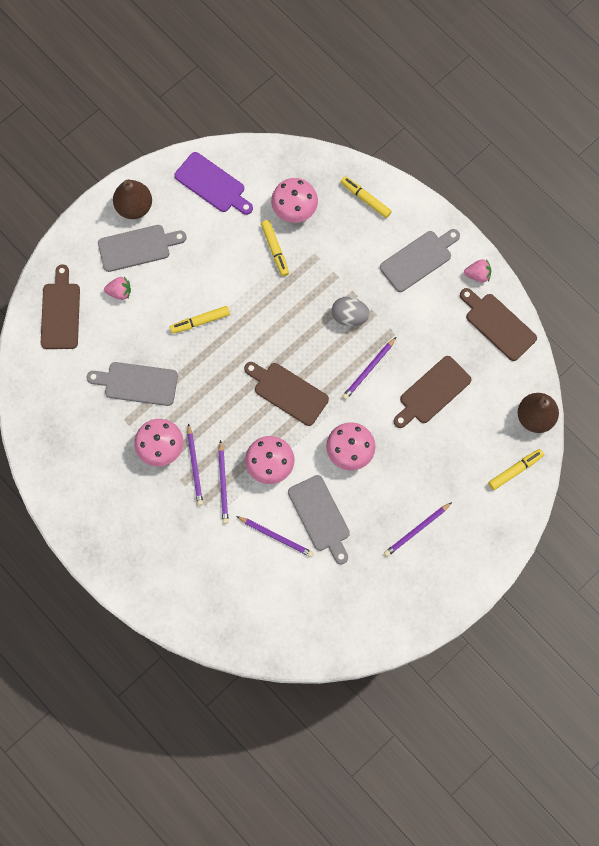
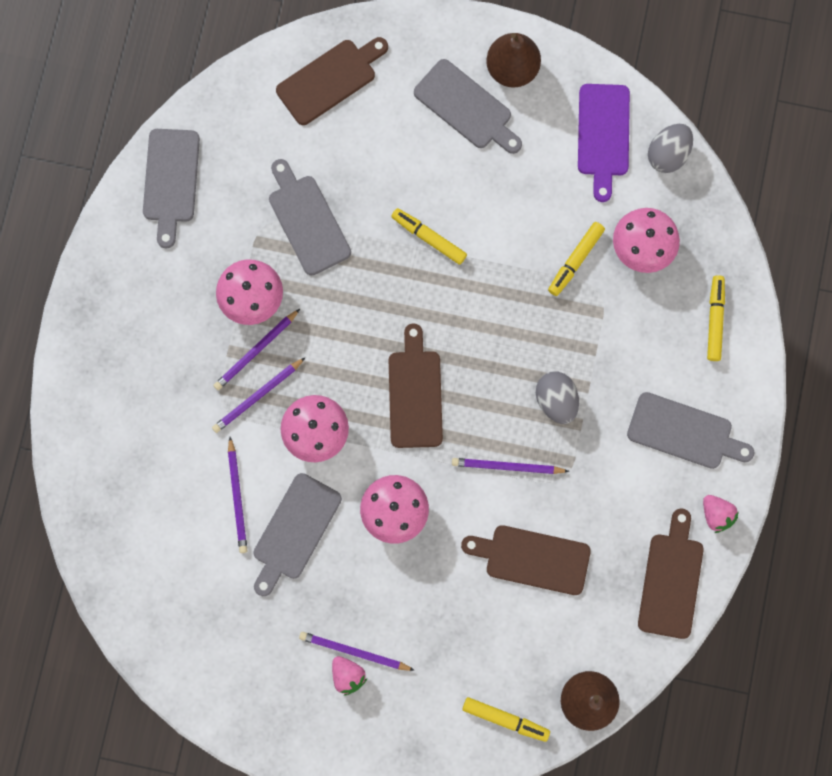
camera: 55 degrees right, 5 degrees up
pink strawberry [104,277,131,300] -> pink strawberry moved to [332,656,367,696]
none -> grey cutting board [143,129,200,248]
none -> grey egg [648,124,693,173]

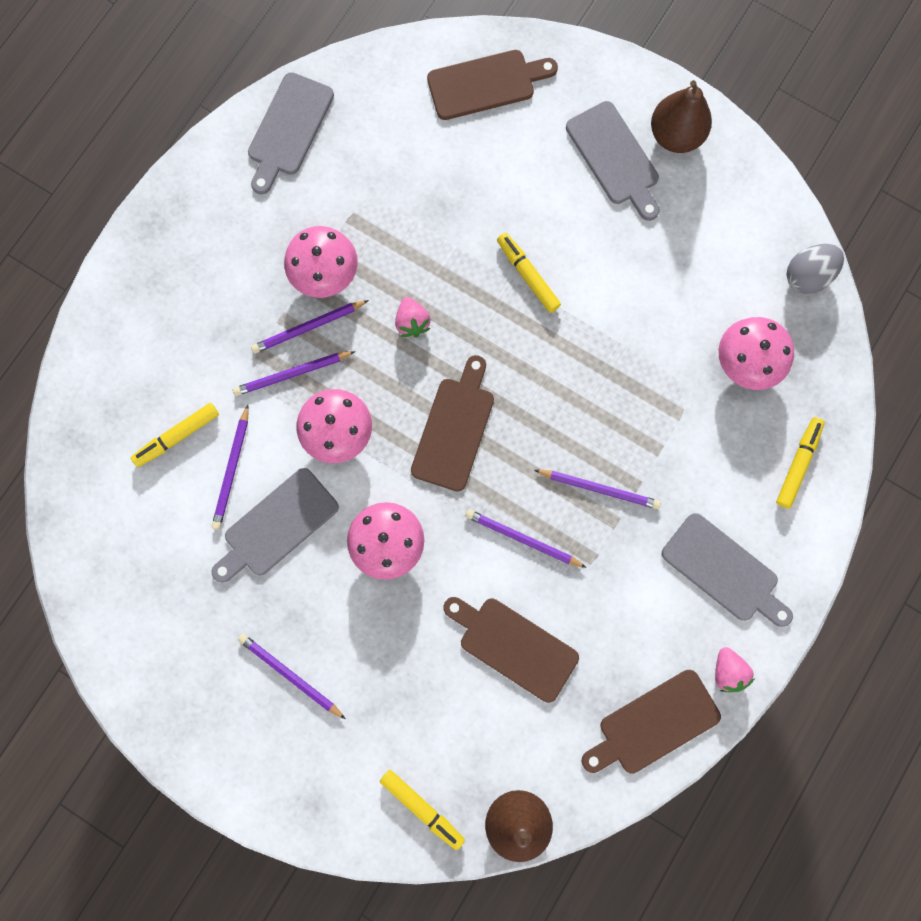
camera: 20 degrees right, 0 degrees up
grey cutting board [269,159,351,275] -> none
pink strawberry [332,656,367,696] -> pink strawberry moved to [395,297,431,338]
grey egg [536,372,579,424] -> purple pencil [534,470,661,509]
yellow marker [548,222,605,296] -> yellow marker moved to [131,403,219,467]
purple cutting board [578,84,630,202] -> none
brown cutting board [638,509,704,639] -> brown cutting board turned 150 degrees counterclockwise [582,670,721,774]

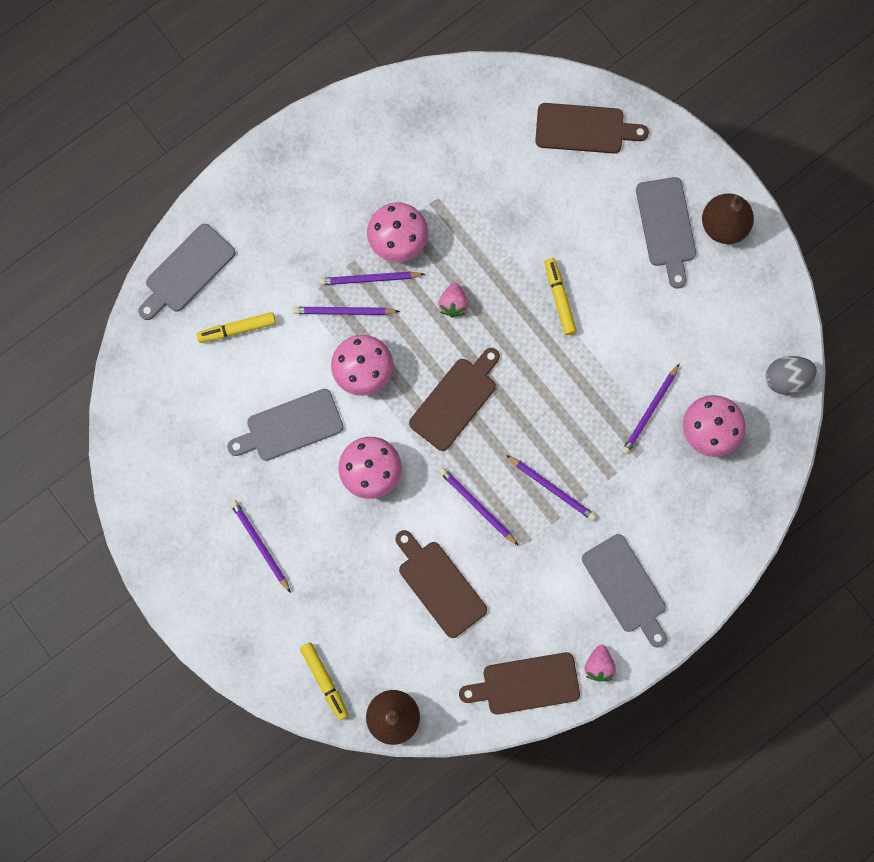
camera: 20 degrees right, 0 degrees up
purple pencil [212,405,249,530] -> purple pencil moved to [622,363,680,455]
grey cutting board [248,72,334,195] -> grey cutting board moved to [138,224,236,320]
yellow marker [776,417,825,508] -> none

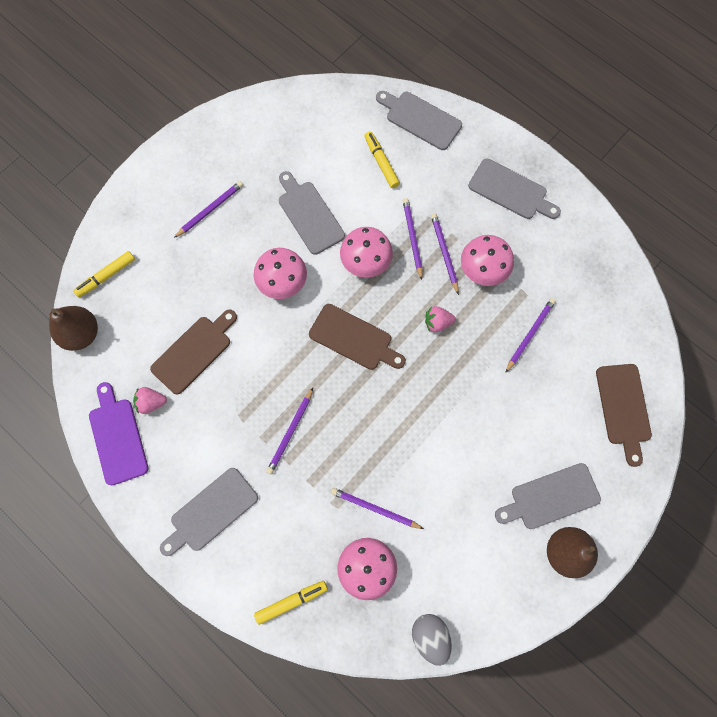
camera: 80 degrees right, 5 degrees down
purple pencil [439,467,519,546] -> purple pencil moved to [505,298,556,373]
brown cutting board [459,652,580,715] -> purple cutting board [89,382,148,486]
yellow marker [545,258,577,335] -> yellow marker moved to [254,581,328,625]
pink strawberry [585,645,616,681] -> pink strawberry moved to [133,387,167,414]
none -> grey cutting board [468,159,561,219]

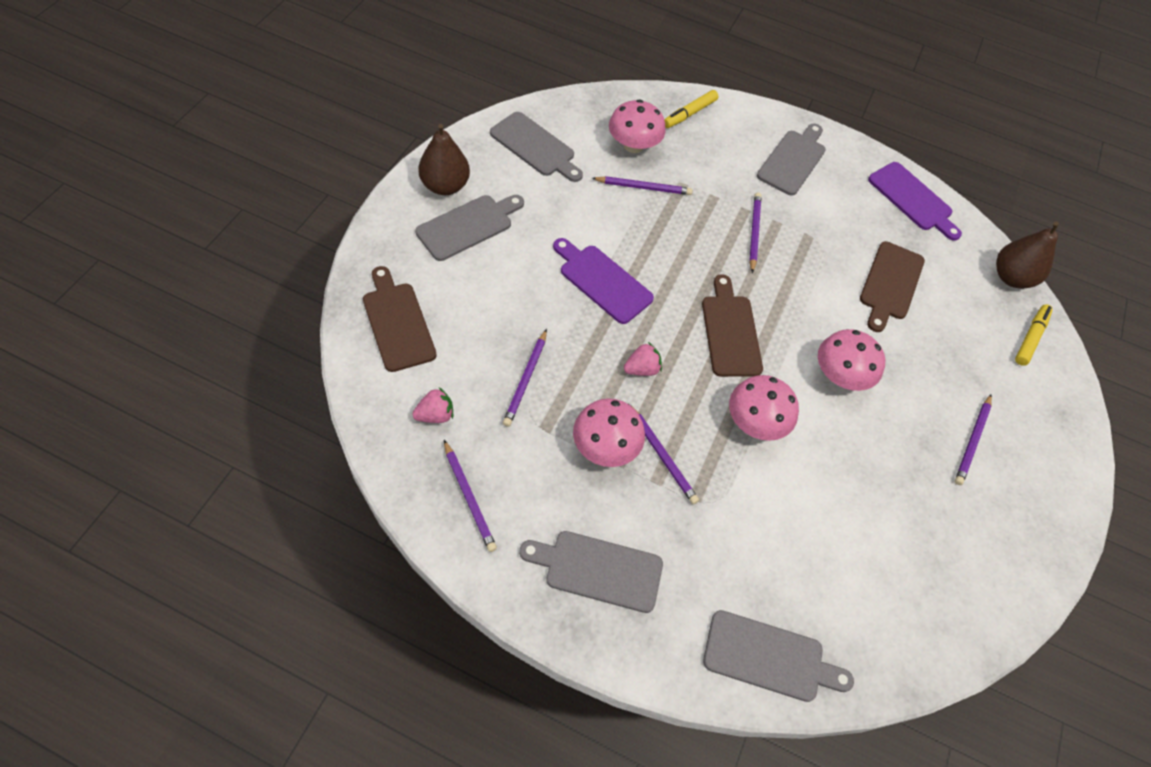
camera: 155 degrees right, 15 degrees down
pink strawberry [133,387,167,414] -> pink strawberry moved to [412,388,453,423]
grey cutting board [279,171,345,255] -> grey cutting board moved to [490,112,583,182]
brown cutting board [309,304,406,370] -> brown cutting board turned 75 degrees clockwise [702,274,763,377]
yellow marker [364,131,400,188] -> none
purple pencil [403,198,423,280] -> purple pencil moved to [444,440,497,552]
grey egg [412,614,452,666] -> none
none -> purple cutting board [553,238,654,324]

